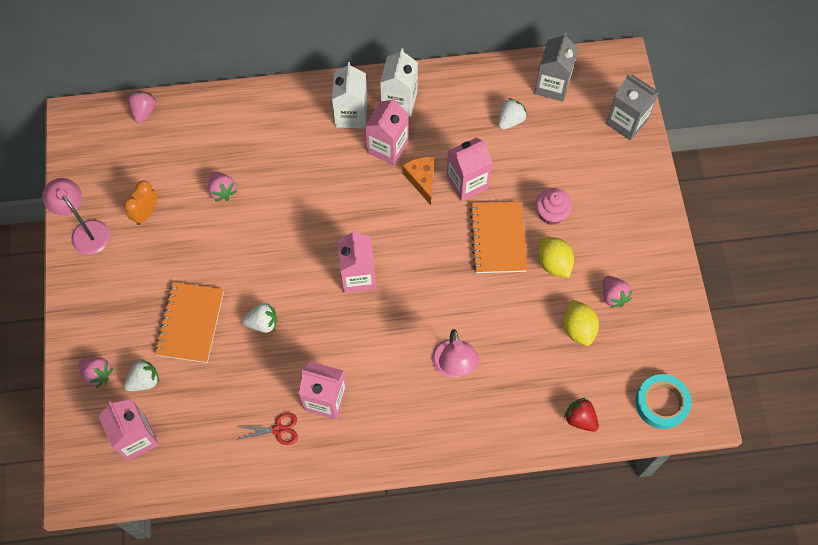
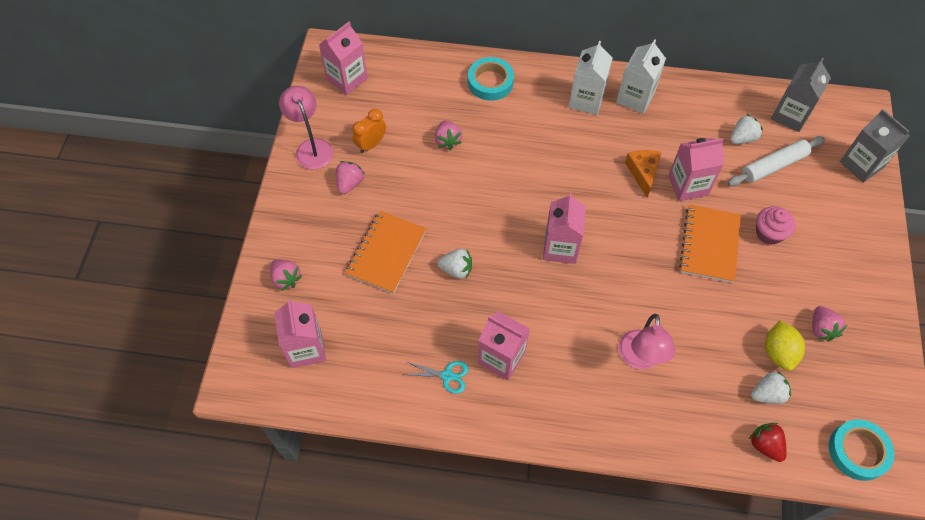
camera: 15 degrees right, 5 degrees down
white strawberry [124,360,159,391] -> white strawberry moved to [751,371,791,404]
pink strawberry [128,91,156,123] -> pink strawberry moved to [336,161,365,194]
red scissors [236,413,298,445] -> turquoise scissors [403,361,469,394]
pink carton [365,97,409,165] -> pink carton moved to [319,22,368,95]
yellow lemon [538,237,574,278] -> none
none -> turquoise tape [468,57,514,101]
none -> white rolling pin [728,136,825,186]

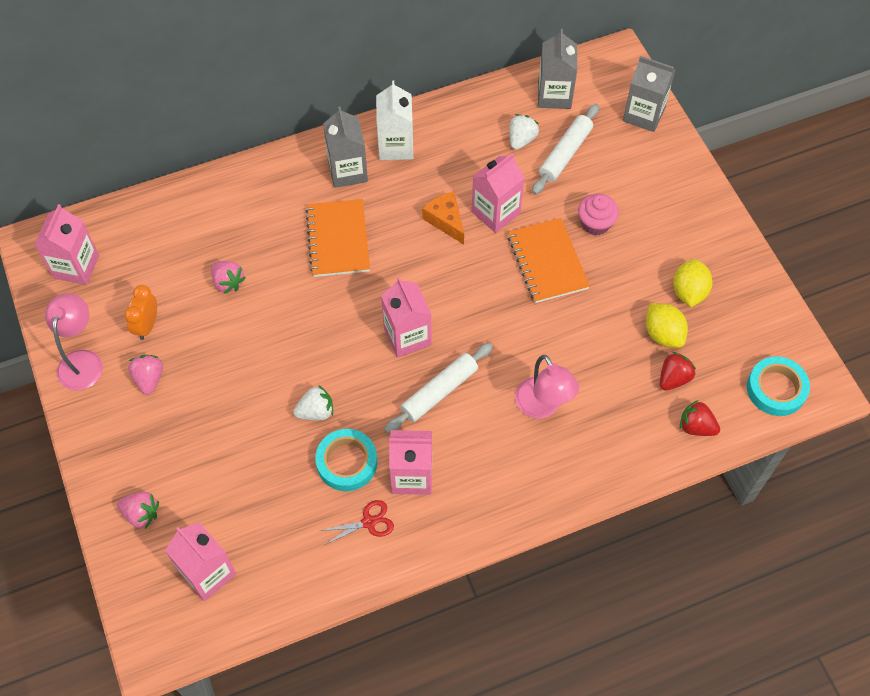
camera: 30 degrees left, 0 degrees up
pink lamp [279,86,333,169] -> pink lamp turned 60 degrees clockwise [45,293,103,390]
orange notebook [345,211,427,294] -> orange notebook moved to [305,199,370,277]
turquoise scissors [403,361,469,394] -> red scissors [319,500,394,545]
turquoise tape [468,57,514,101] -> turquoise tape moved to [315,429,377,491]
white carton [569,41,613,115] -> grey carton [323,106,368,188]
white strawberry [751,371,791,404] -> red strawberry [660,352,696,391]
pink strawberry [812,306,847,341] -> yellow lemon [673,259,713,307]
none -> white rolling pin [384,343,493,434]

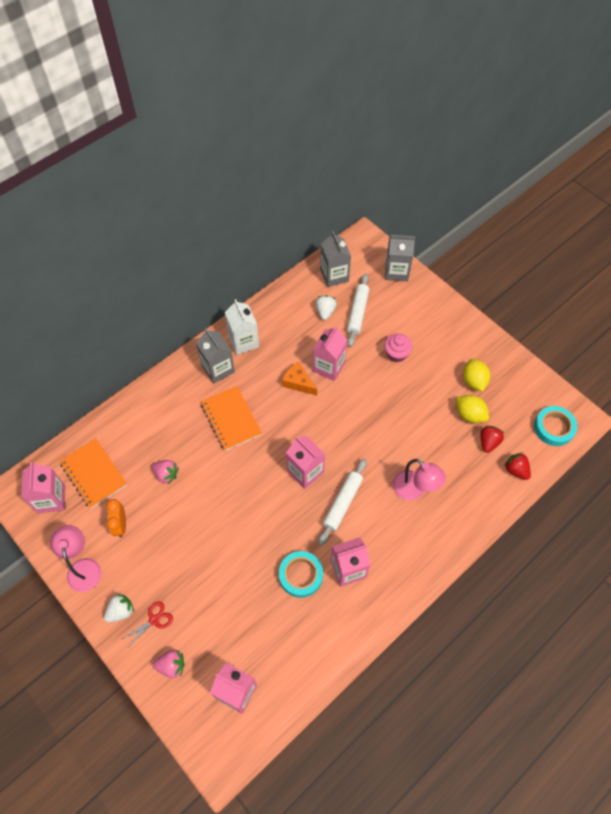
camera: 20 degrees left, 0 degrees up
pink strawberry [128,355,163,394] -> none
white strawberry [293,385,333,420] -> white strawberry moved to [104,594,134,623]
red scissors [319,500,394,545] -> red scissors moved to [122,602,173,646]
orange notebook [508,218,590,303] -> orange notebook moved to [59,438,127,509]
red strawberry [680,400,720,436] -> red strawberry turned 45 degrees clockwise [504,453,531,480]

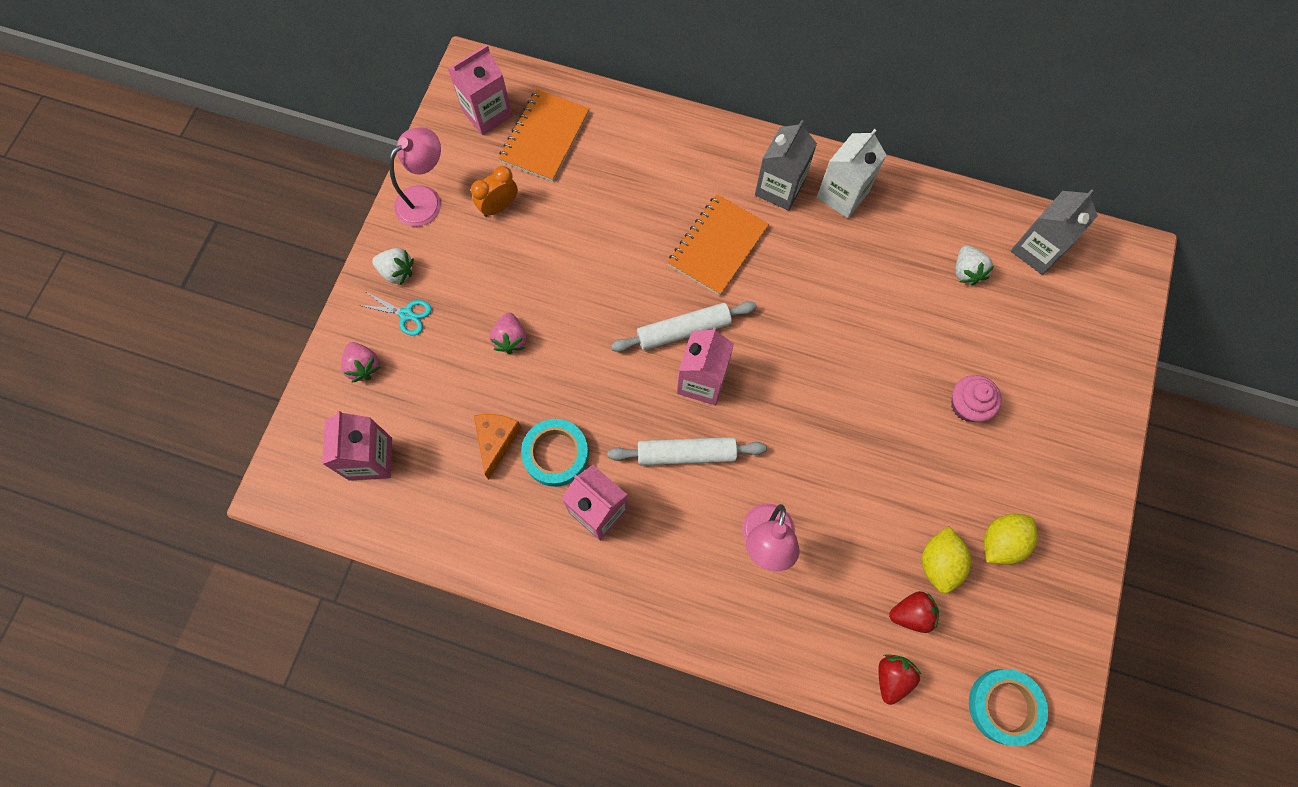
camera: 60 degrees right, 10 degrees up
red scissors [122,602,173,646] -> turquoise scissors [358,292,432,336]
pink strawberry [151,460,179,484] -> pink strawberry moved to [490,313,527,354]
orange cheese [282,362,317,396] -> orange cheese moved to [474,414,522,479]
pink carton [313,326,348,381] -> none
white strawberry [316,295,337,320] -> white strawberry turned 105 degrees clockwise [955,245,994,286]
white rolling pin [347,274,369,347] -> white rolling pin moved to [611,301,757,352]
grey carton [385,235,415,282] -> none

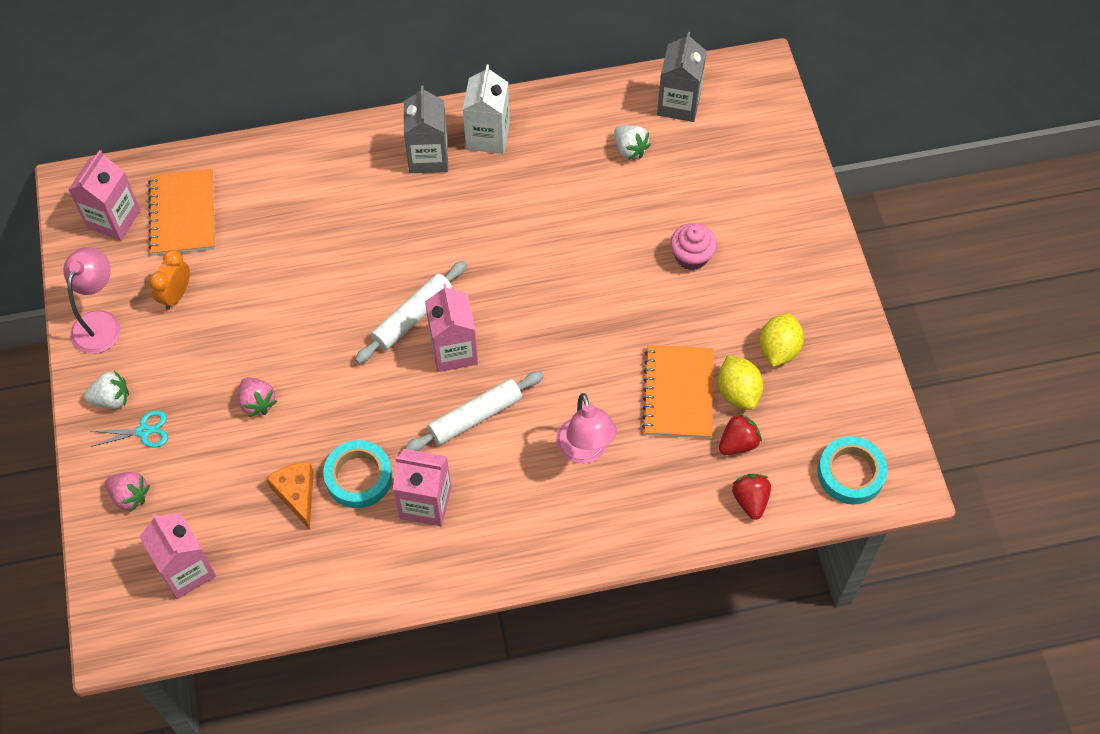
camera: 30 degrees left, 10 degrees down
orange notebook [667,194,769,296] -> orange notebook moved to [642,345,714,439]

